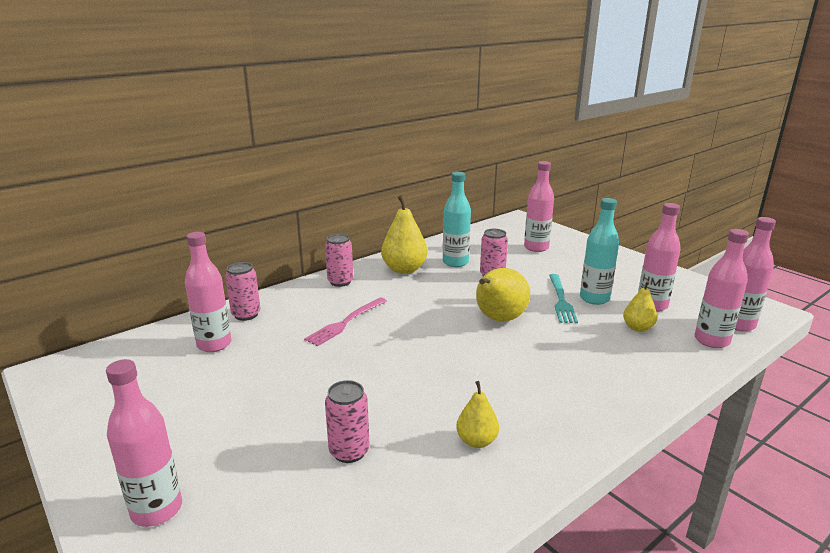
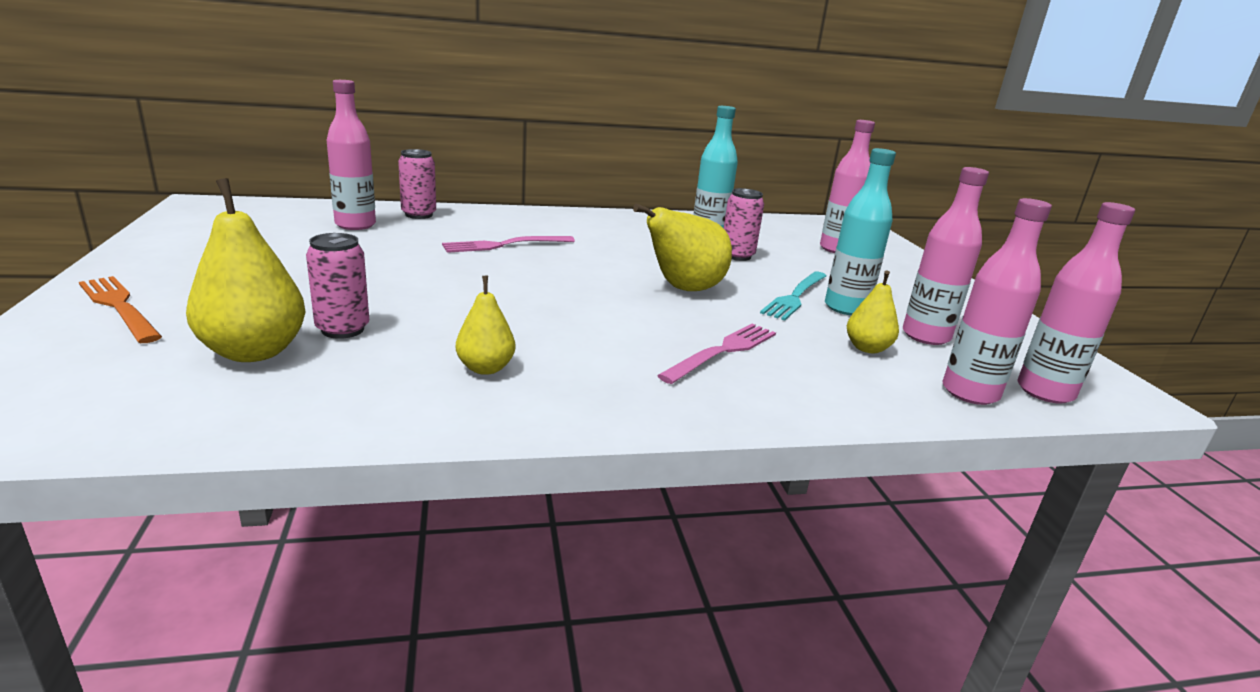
camera: 25 degrees right, 0 degrees up
pink bottle [106,359,182,527] -> orange fork [79,276,162,343]
pink can [325,234,353,287] -> none
yellow pear [381,195,428,274] -> yellow pear moved to [186,178,306,362]
none -> pink fork [657,324,776,384]

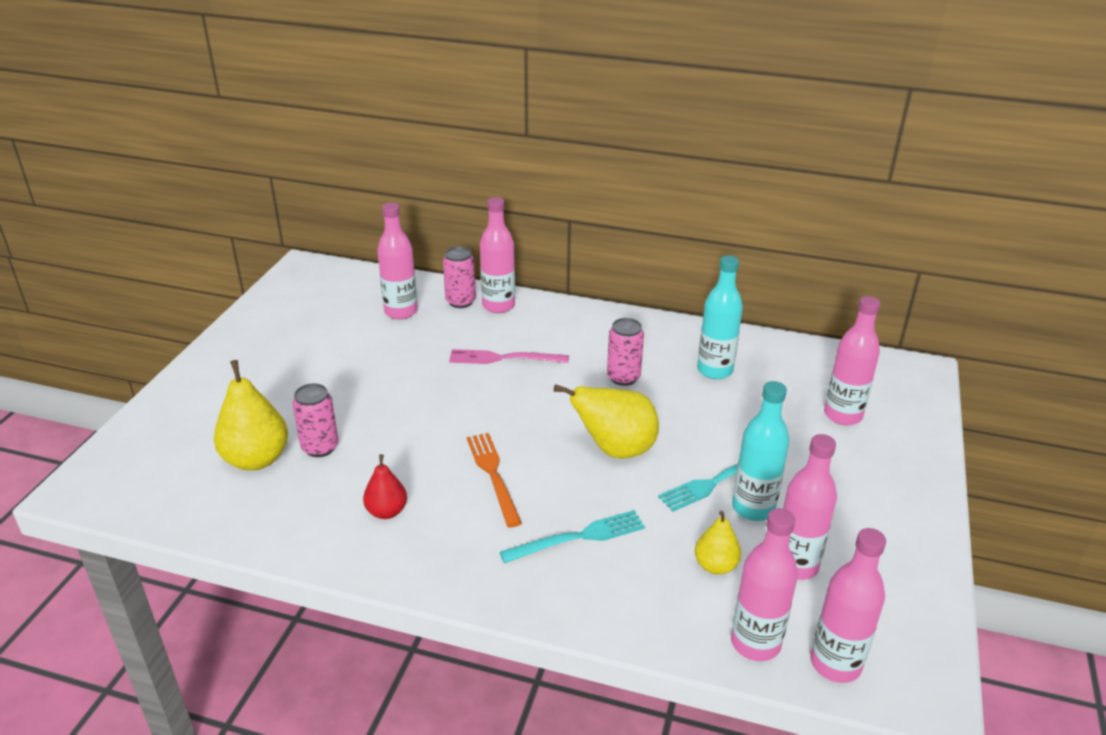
camera: 30 degrees right, 10 degrees up
orange fork [79,276,162,343] -> orange fork moved to [467,433,522,528]
yellow pear [456,276,515,375] -> red pear [363,454,407,519]
pink fork [657,324,776,384] -> turquoise fork [500,510,645,563]
pink can [724,188,764,261] -> pink can moved to [607,318,644,386]
none -> pink bottle [480,197,515,313]

